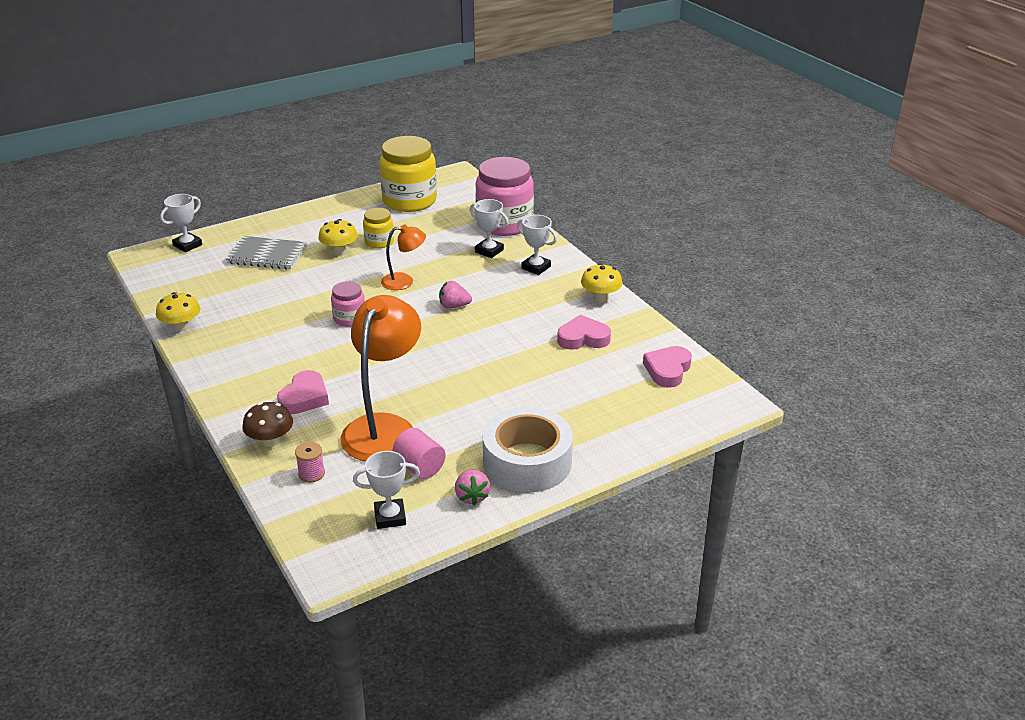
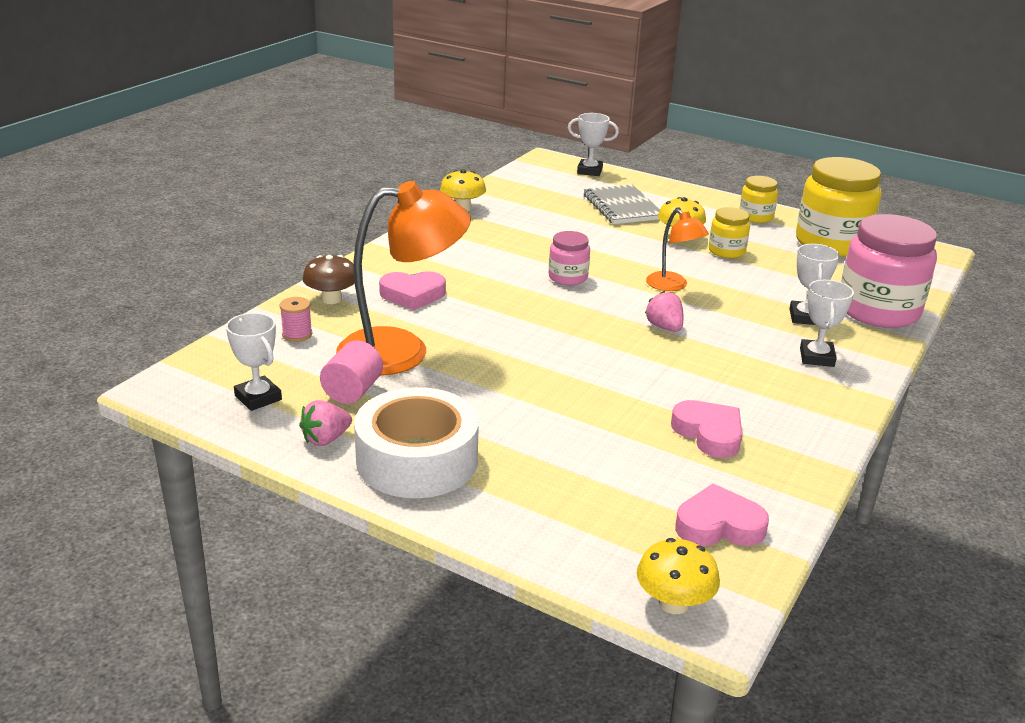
camera: 60 degrees right, 5 degrees down
yellow mushroom [581,263,623,302] -> yellow mushroom moved to [637,538,720,614]
none -> yellow jar [739,176,778,223]

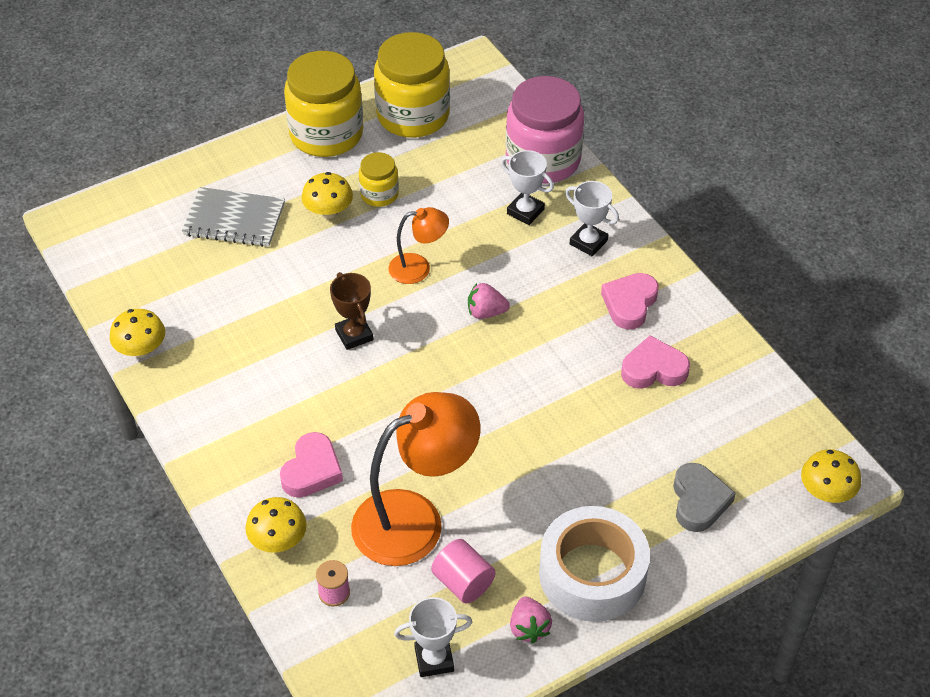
camera: 60 degrees left, 20 degrees up
brown mushroom [303,255,355,304] -> yellow mushroom [245,497,307,553]
orange lamp [336,181,471,375] -> orange lamp turned 45 degrees clockwise [351,392,480,566]
pink jar [549,231,590,285] -> brown trophy [330,272,374,350]
white trophy [568,113,619,176] -> none
pink heart [675,483,769,546] -> pink heart moved to [601,273,659,330]
yellow jar [739,176,778,223] -> yellow jar [284,51,363,157], size x1.99
none -> grey heart [673,463,736,532]

